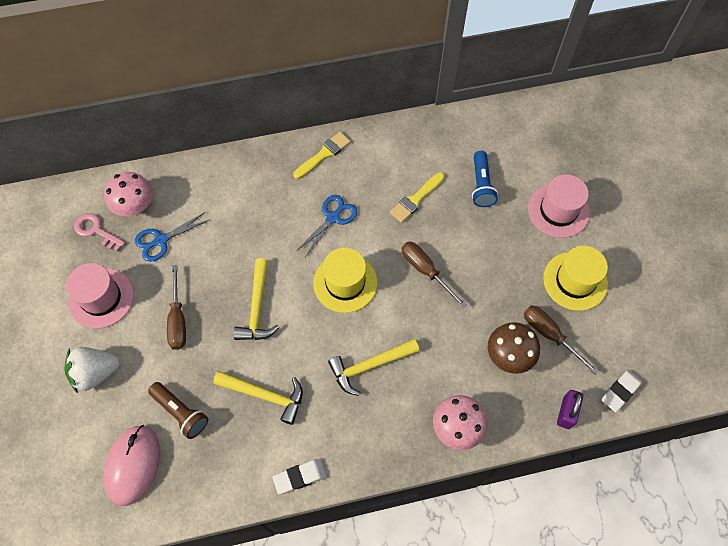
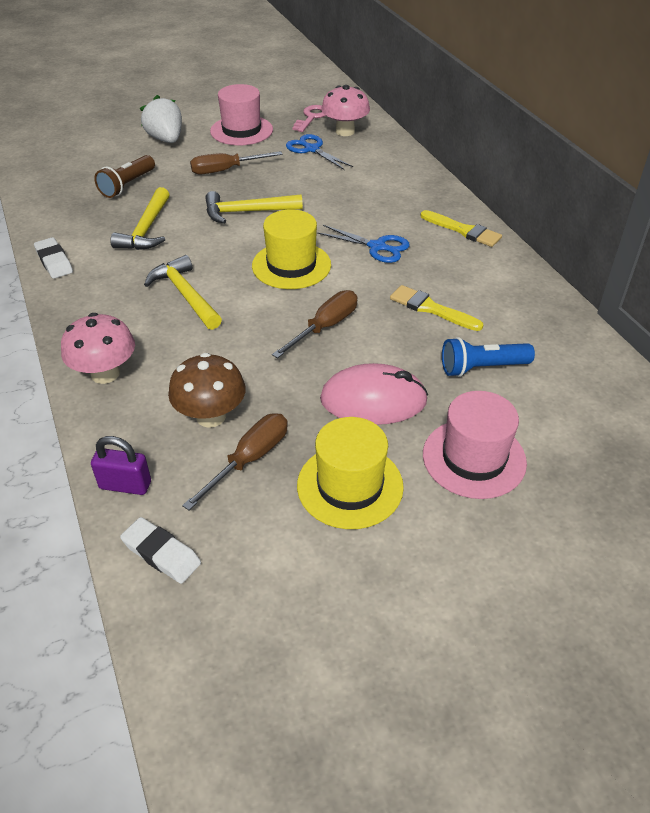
camera: 80 degrees right, 20 degrees down
pink mouse [103,425,160,506] -> pink mouse moved to [320,363,428,425]

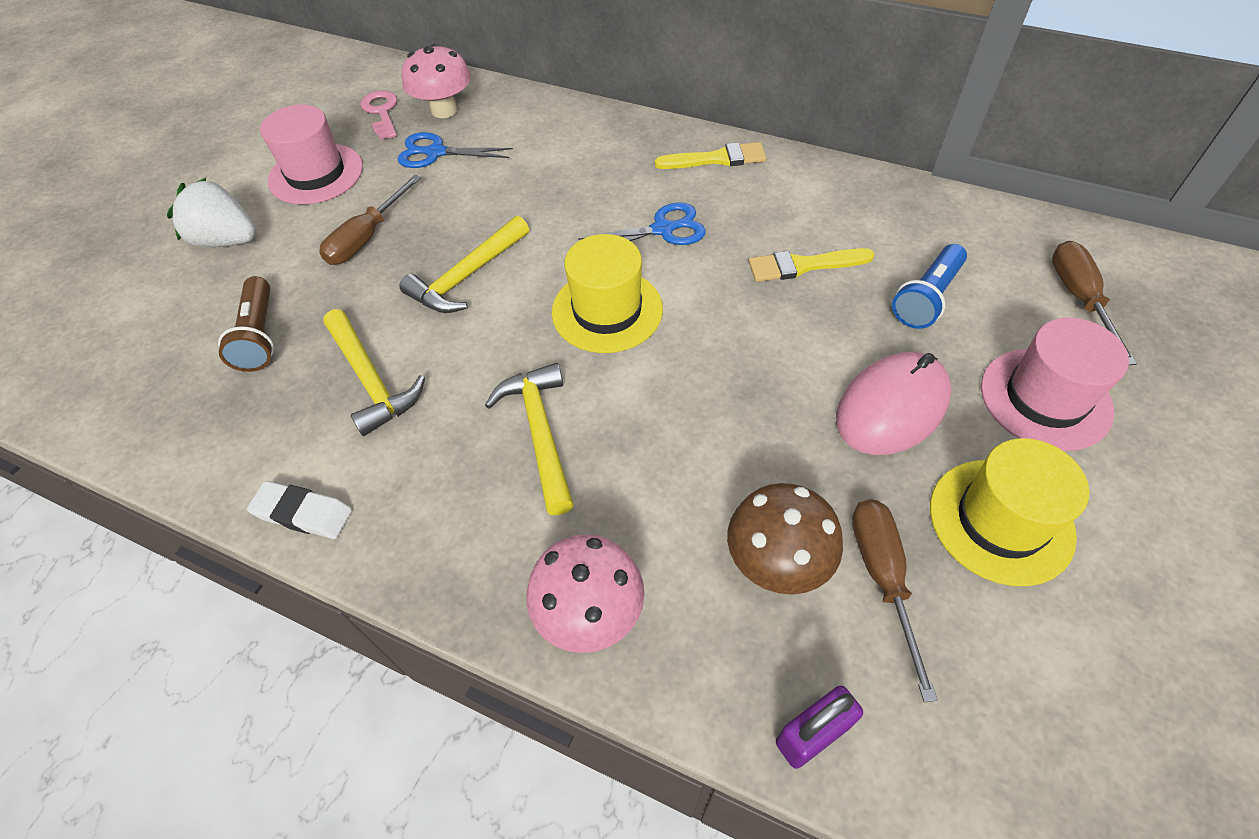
camera: 40 degrees left, 10 degrees up
white eraser [120,517,201,584] -> none
yellow hammer [144,255,222,330] -> yellow hammer turned 60 degrees clockwise [485,363,574,515]
brown screwdriver [272,290,357,358] -> brown screwdriver moved to [1052,241,1137,365]

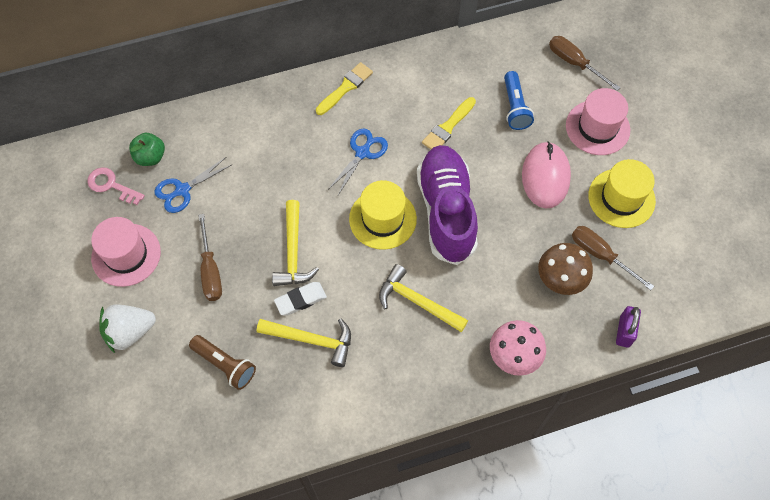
camera: 45 degrees left, 10 degrees up
white eraser [247,481,352,539] -> white eraser moved to [274,282,327,316]
pink mushroom [401,44,471,118] -> green apple [129,133,165,166]
none -> purple shoe [417,145,478,265]

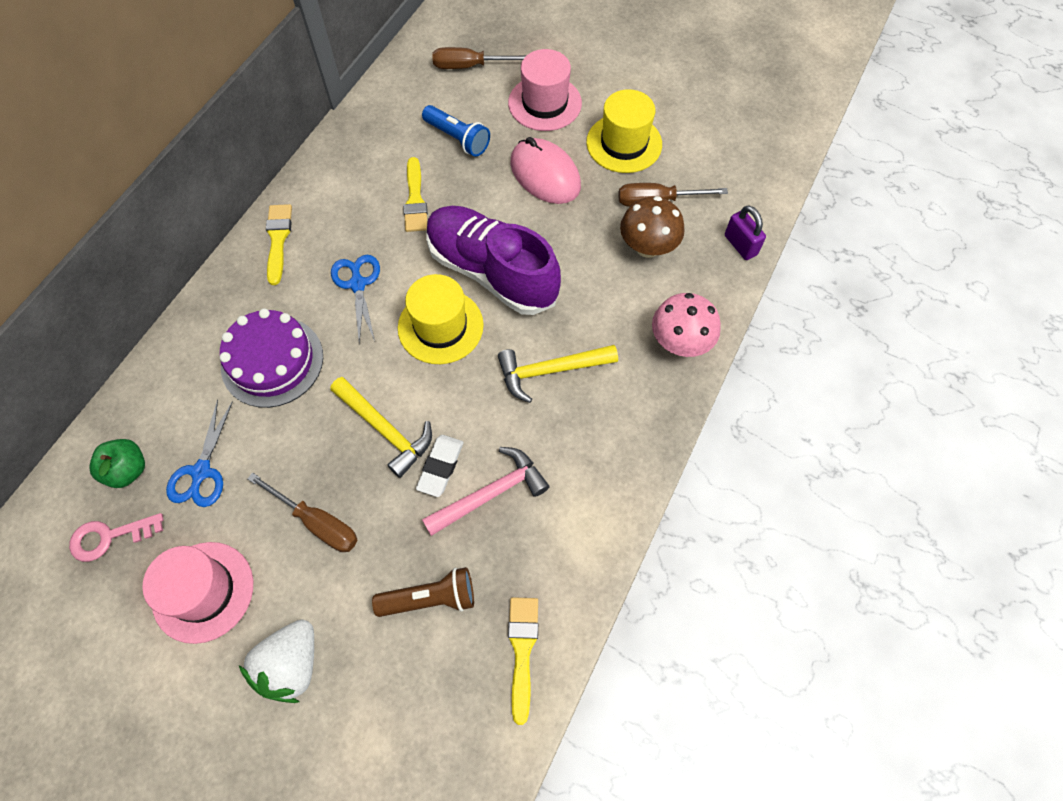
camera: 45 degrees left, 0 degrees up
yellow hammer [257,318,351,367] -> pink hammer [422,447,549,536]
none -> purple cake [219,308,323,408]
none -> yellow brush [508,597,538,725]

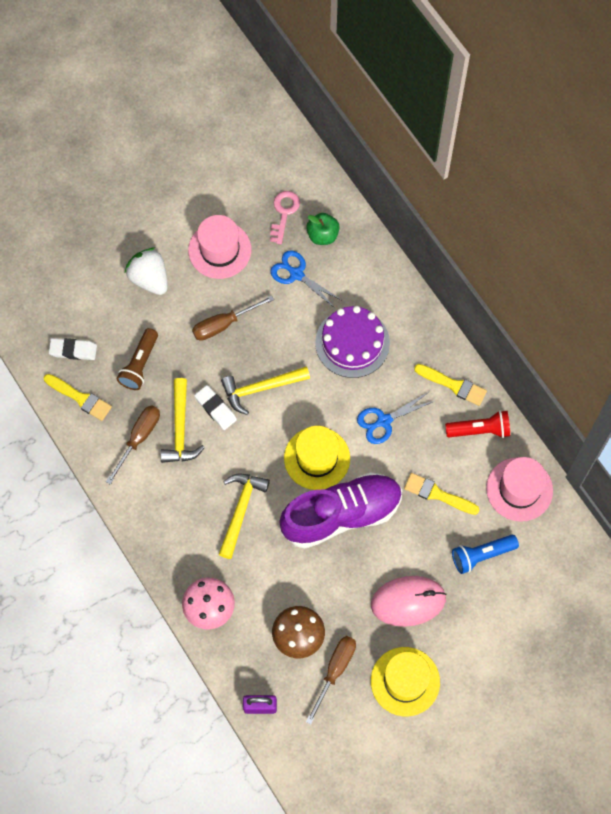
camera: 120 degrees right, 5 degrees up
blue scissors [331,255,380,344] -> blue scissors turned 135 degrees clockwise [357,393,434,444]
pink hammer [422,447,549,536] -> yellow hammer [160,378,205,463]
brown screwdriver [432,47,527,69] -> brown screwdriver moved to [106,405,160,485]
pink hat [508,49,582,131] -> pink hat moved to [486,457,553,522]
none -> white eraser [49,338,97,360]
none -> red flashlight [445,410,510,438]

